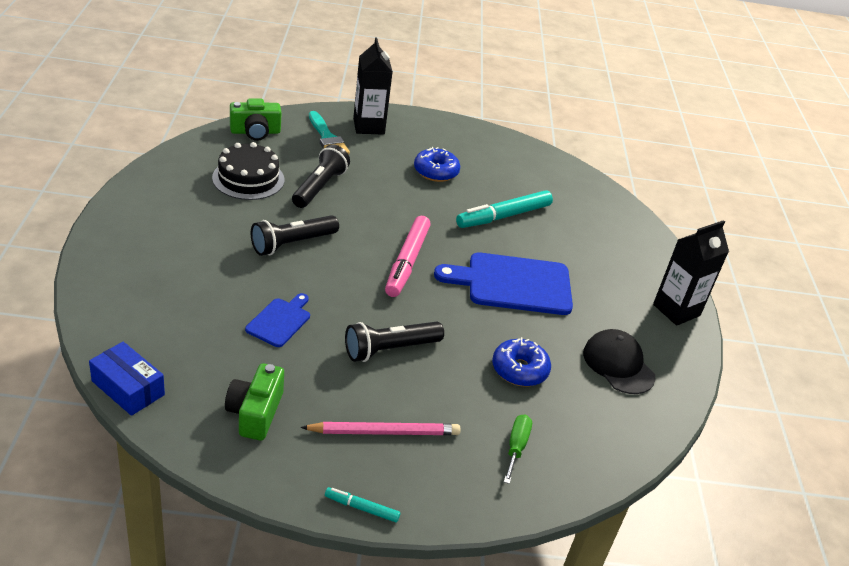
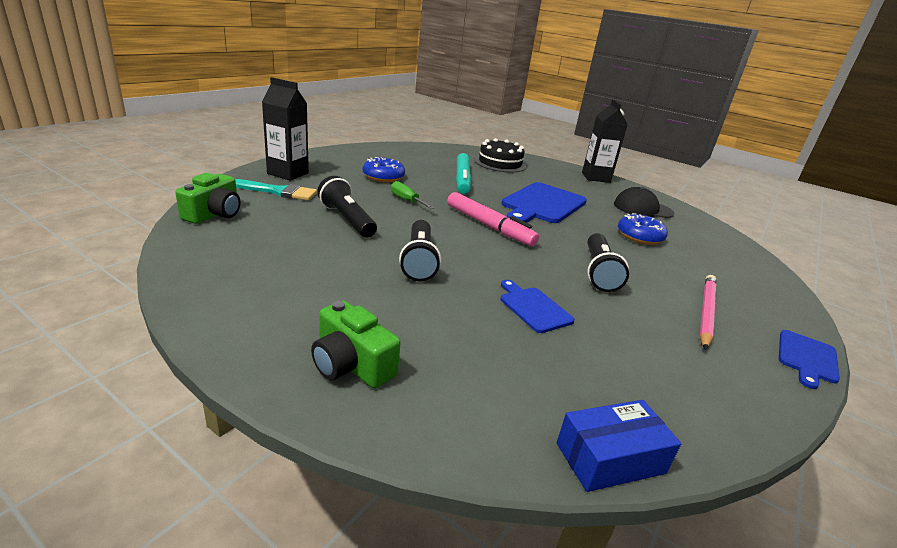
camera: 55 degrees left, 10 degrees down
black cake [212,142,285,200] -> black cake moved to [474,138,526,172]
green camera [225,363,284,441] -> green camera moved to [311,300,401,388]
turquoise marker [325,487,400,523] -> blue cutting board [779,330,840,389]
green screwdriver [504,415,532,484] -> green screwdriver moved to [391,181,435,209]

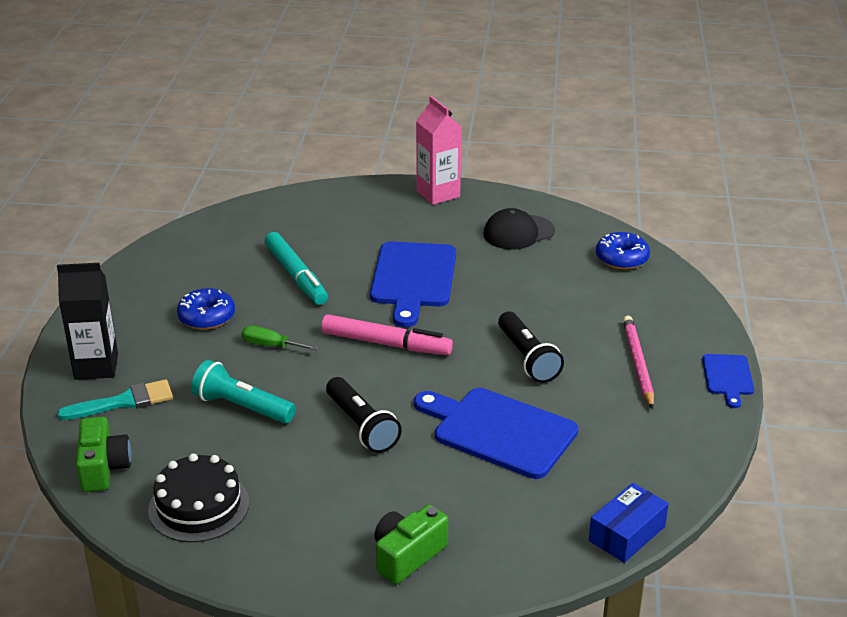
camera: 25 degrees left, 5 degrees up
green camera [311,300,401,388] -> green camera turned 120 degrees clockwise [374,505,448,584]
black flashlight [317,176,377,238] -> turquoise flashlight [191,360,296,424]
black cake [474,138,526,172] -> black cake moved to [148,453,249,542]
blue cutting board [501,280,575,333] -> blue cutting board [414,388,578,479], size x1.91
black carton [582,99,628,183] -> pink carton [416,96,461,205]
blue donut [618,213,668,245] -> blue donut moved to [596,232,650,270]

